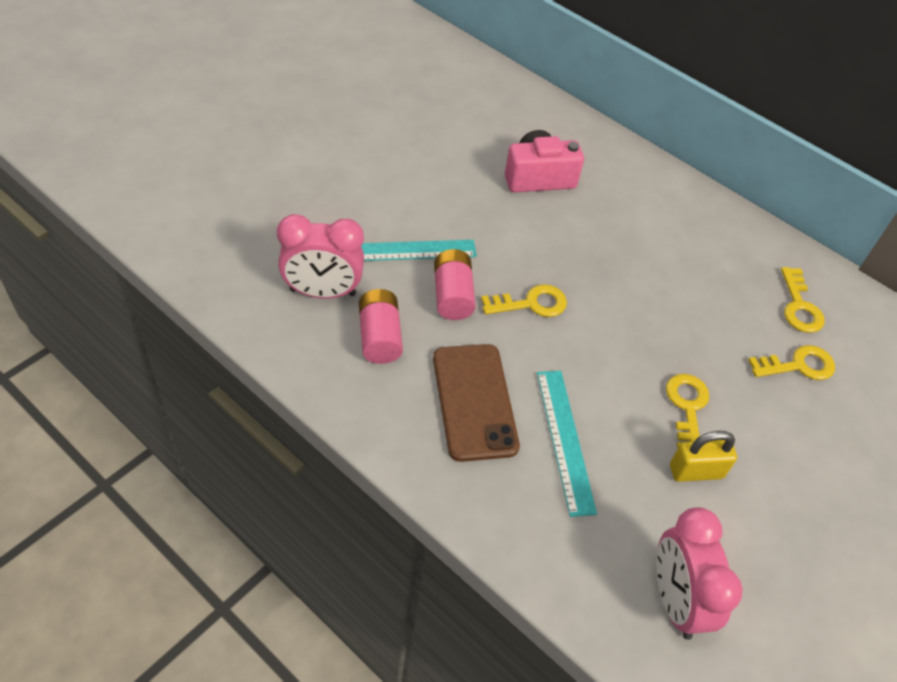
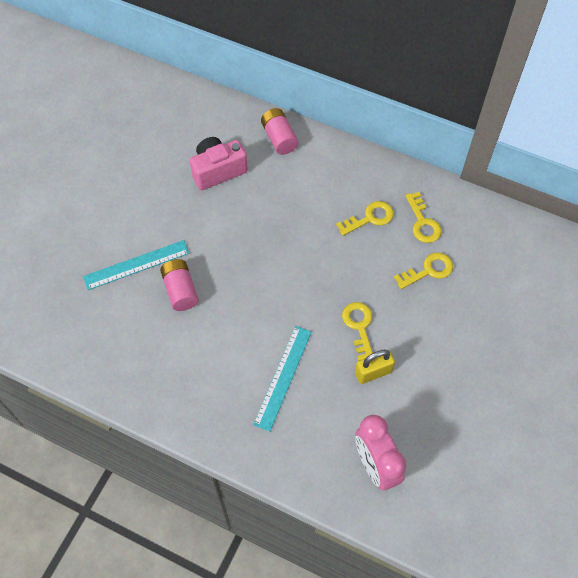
camera: 10 degrees left, 10 degrees up
pink clock [277,214,364,299] -> none
pink battery [359,289,403,364] -> pink battery moved to [261,108,299,155]
brown phone [433,344,520,462] -> none
yellow key [481,284,567,317] -> yellow key moved to [336,201,394,236]
turquoise ruler [537,371,597,517] -> turquoise ruler turned 45 degrees clockwise [253,326,312,432]

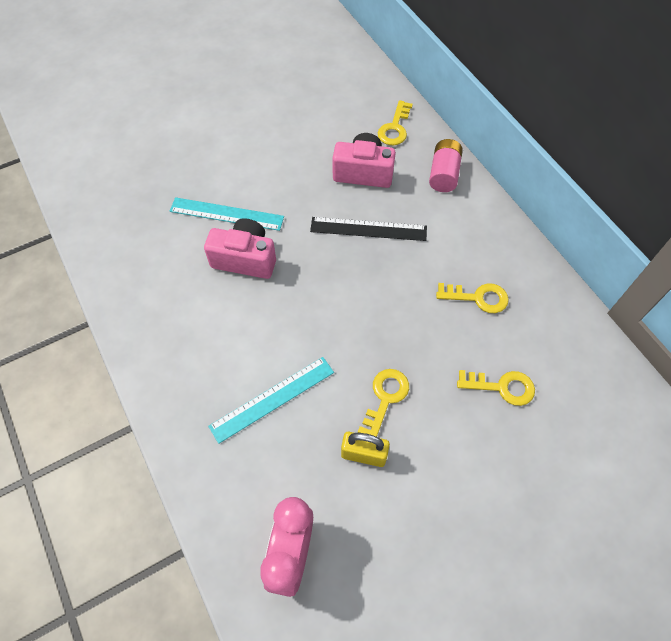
camera: 35 degrees right, 0 degrees up
pink battery [160,259,199,311] -> pink camera [204,218,276,279]
yellow key [406,192,442,243] -> yellow key moved to [378,100,413,145]
none -> black ruler [310,217,427,241]

